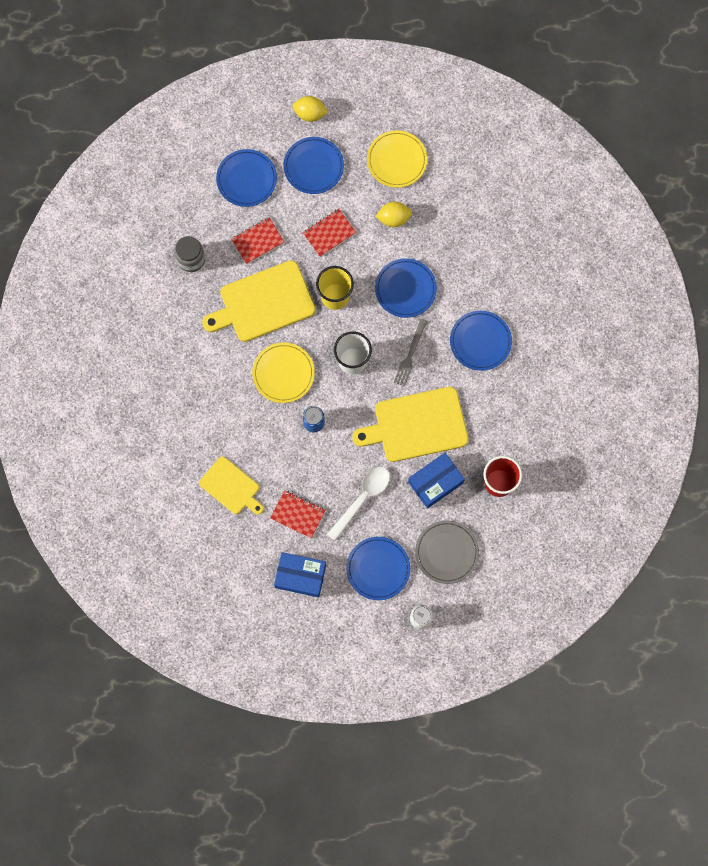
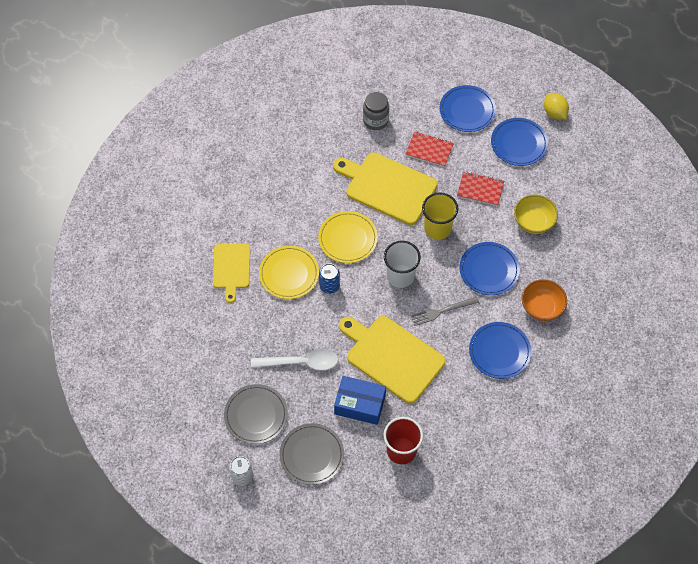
camera: 50 degrees right, 15 degrees down
red notebook [270,490,326,538] -> none
blue box [274,552,326,597] -> none
blue plate [346,537,410,600] -> grey plate [224,384,288,444]
yellow plate [367,130,427,188] -> yellow plate moved to [259,246,319,299]
yellow lemon [375,202,412,227] -> yellow bowl [514,194,558,234]
none -> orange bowl [522,279,567,321]

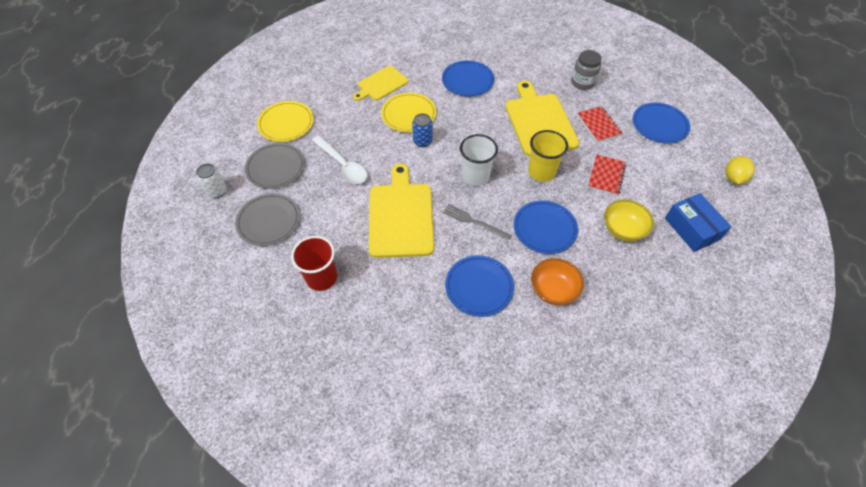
camera: 50 degrees right, 5 degrees down
yellow plate [318,211,378,263] -> yellow plate moved to [257,101,314,142]
blue box [334,376,386,425] -> blue box moved to [665,193,732,252]
red notebook [457,172,504,206] -> red notebook turned 45 degrees clockwise [588,155,626,196]
blue plate [491,118,548,166] -> blue plate moved to [442,60,494,97]

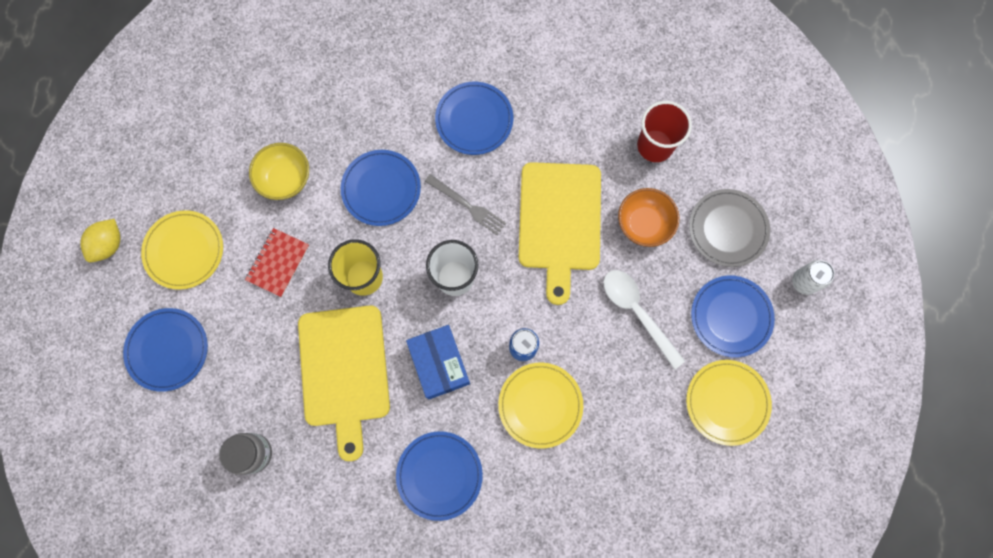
camera: 175 degrees left, 20 degrees up
grey plate [245,143,305,189] -> blue plate [691,275,775,358]
yellow cutting board [353,66,408,101] -> none
orange bowl [531,258,584,305] -> orange bowl moved to [618,188,679,247]
red notebook [577,106,623,142] -> none
blue box [665,193,732,252] -> blue box moved to [406,325,470,399]
none -> yellow plate [141,210,223,290]

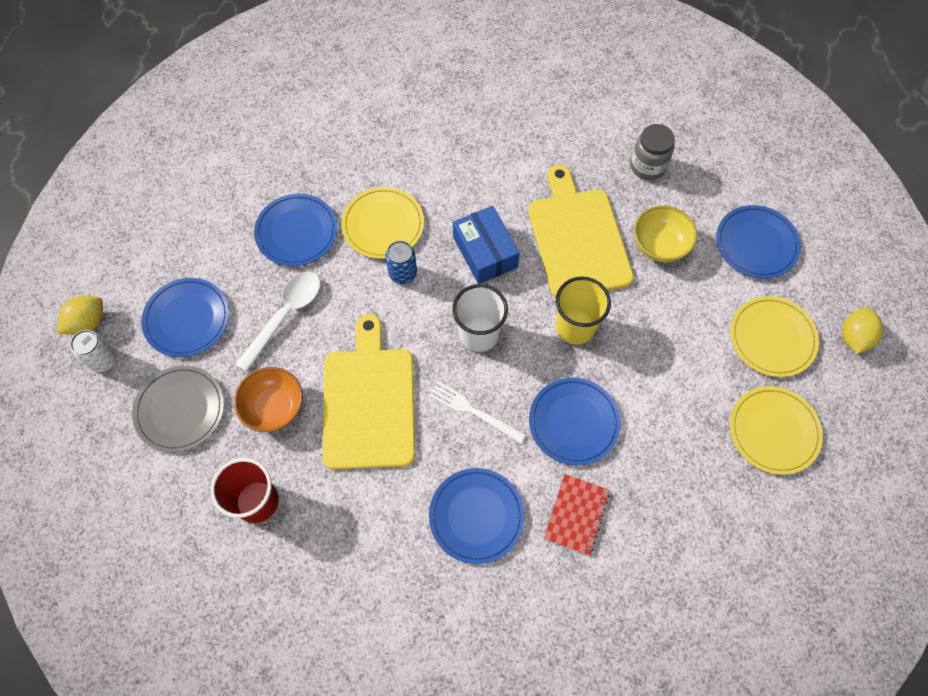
camera: 175 degrees right, 10 degrees down
red notebook [245,228,309,297] -> red notebook moved to [544,474,610,555]
yellow bowl [249,143,309,200] -> yellow bowl moved to [634,205,697,262]
blue plate [396,431,483,521] -> blue plate moved to [254,194,337,266]
grey fork [425,174,506,235] -> white fork [429,382,526,443]
white spoon [603,270,685,370] -> white spoon turned 105 degrees counterclockwise [235,272,320,372]
yellow plate [686,360,772,446] -> yellow plate moved to [730,386,823,475]
none -> yellow lemon [57,295,103,335]

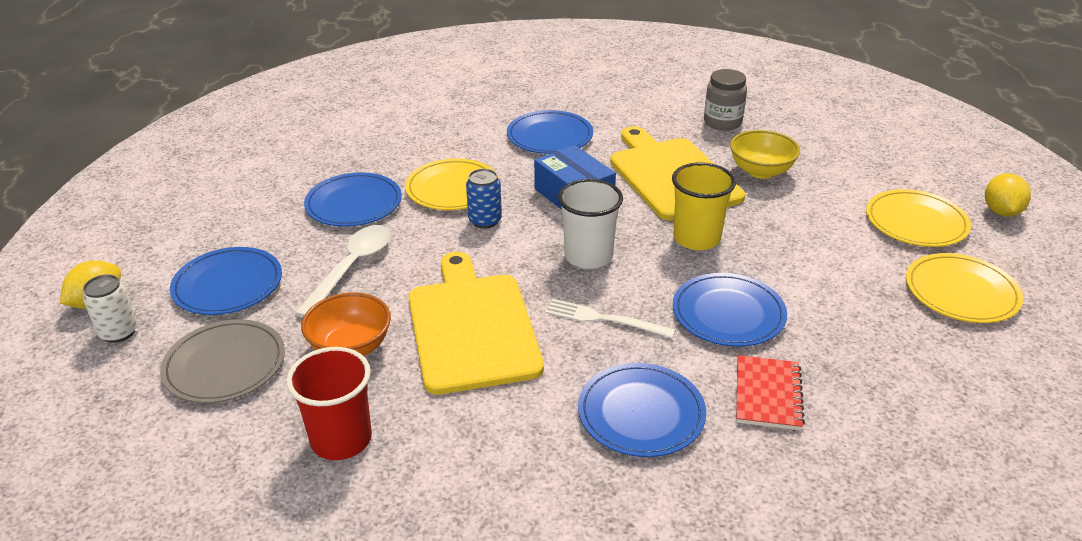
camera: 10 degrees left, 30 degrees down
blue plate [716,205,801,279] -> blue plate moved to [507,110,593,154]

